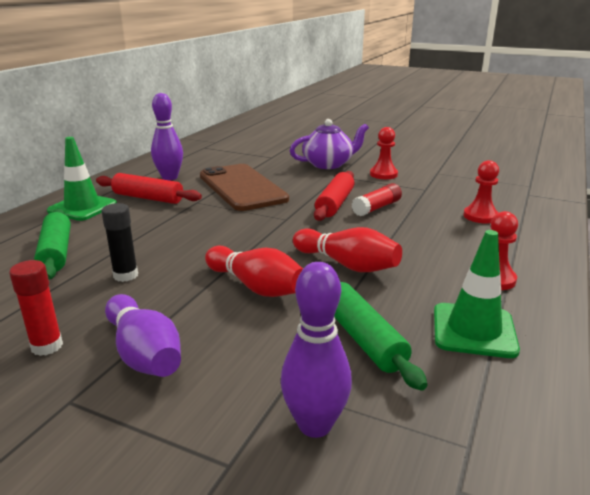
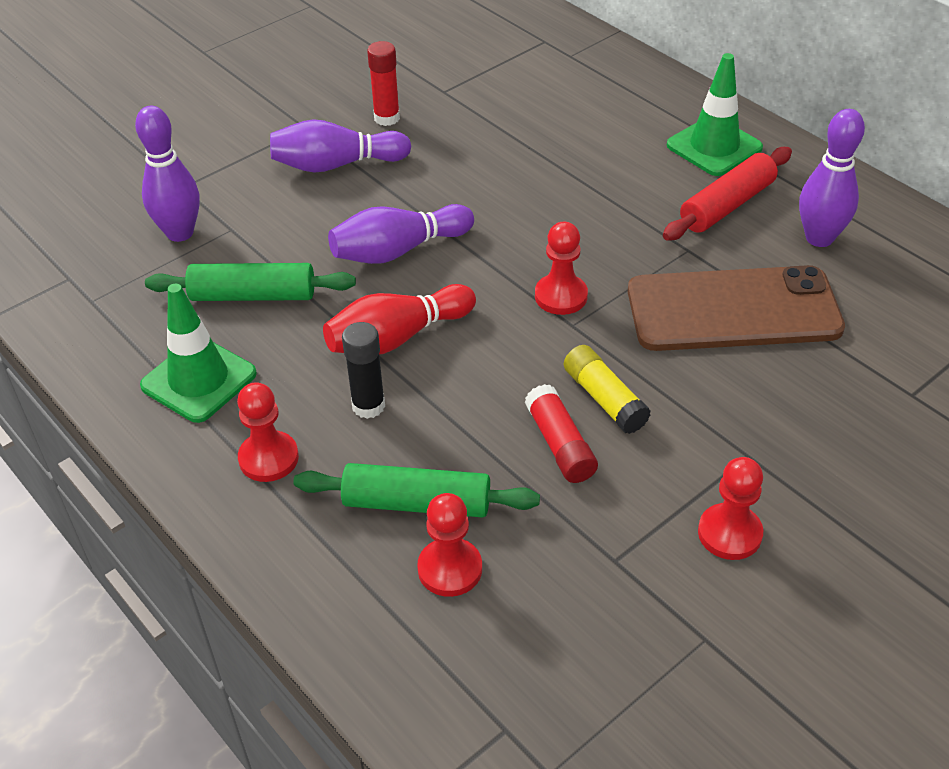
camera: 115 degrees right, 20 degrees up
green rolling pin [34,209,71,280] -> green rolling pin moved to [293,463,540,517]
black glue stick [101,203,138,282] -> black glue stick moved to [342,322,385,419]
red bowling pin [205,246,303,297] -> purple bowling pin [328,204,474,264]
purple teapot [290,119,369,169] -> none
red rolling pin [314,171,355,221] -> yellow glue stick [564,345,651,434]
none -> red pawn [535,222,588,315]

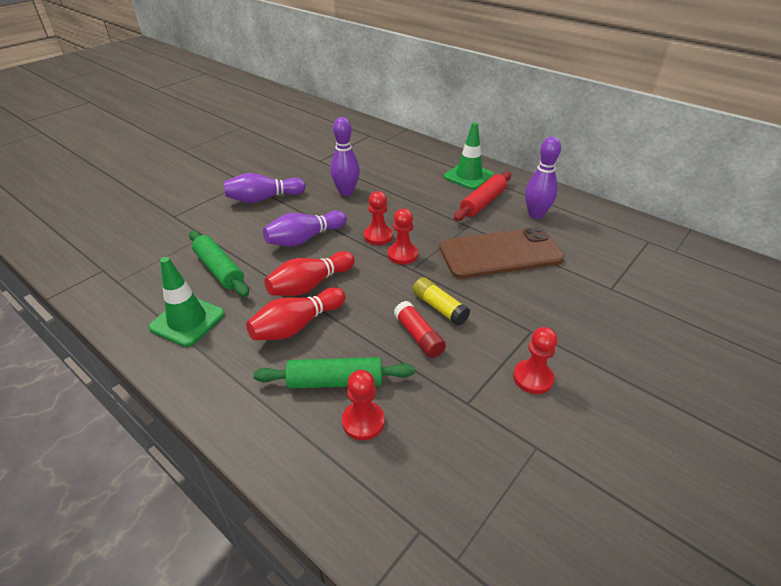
camera: 10 degrees left, 5 degrees down
purple bowling pin [135,106,200,242] -> purple bowling pin moved to [330,117,360,196]
green rolling pin [145,263,356,301] -> green rolling pin turned 60 degrees clockwise [189,230,249,297]
red pawn [237,382,299,482] -> red pawn moved to [364,191,393,245]
black glue stick [342,322,385,419] -> red bowling pin [246,287,345,340]
red glue stick [367,41,400,126] -> none

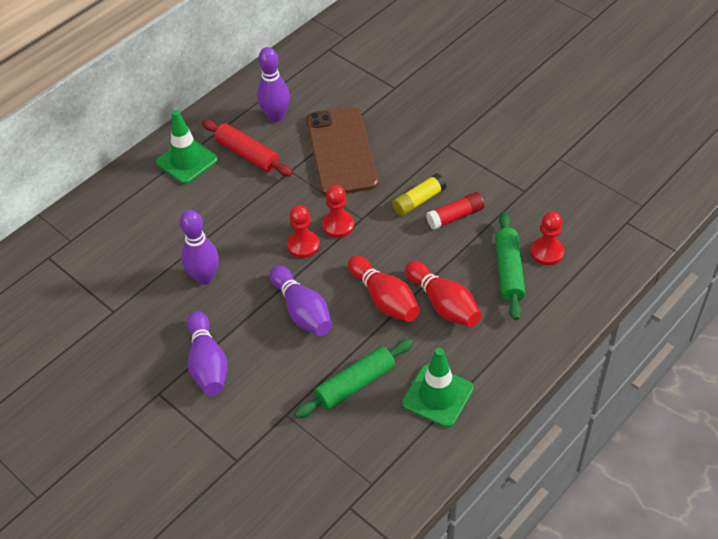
camera: 85 degrees left, 10 degrees up
red pawn [513,327,558,394] -> none

